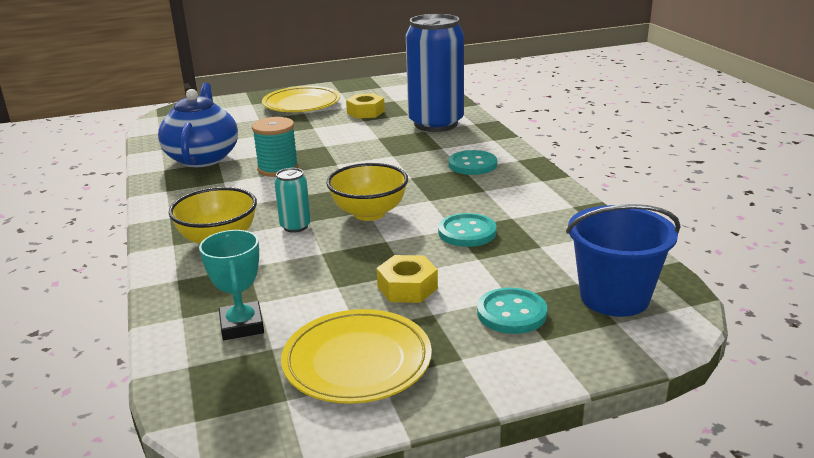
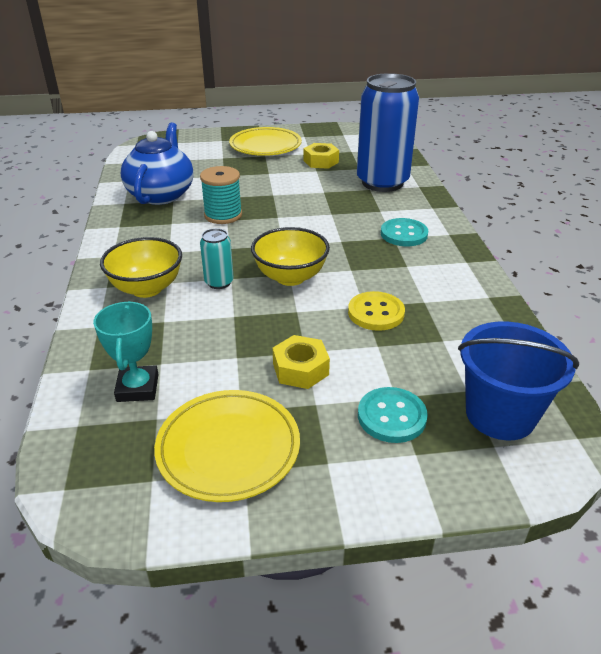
camera: 10 degrees right, 10 degrees up
turquoise button [438,213,496,247] -> yellow button [348,291,405,331]

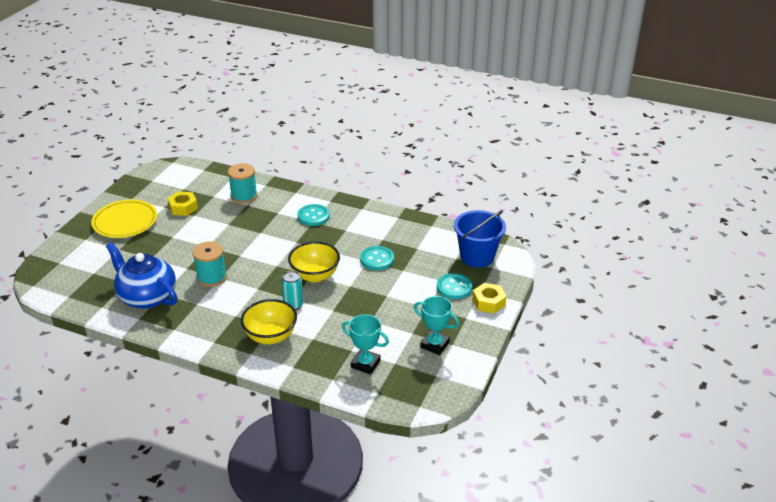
camera: 60 degrees left, 0 degrees up
yellow plate [154,390,300,502] -> turquoise trophy [414,296,459,355]
yellow nut [273,335,330,389] -> yellow nut moved to [473,283,507,314]
yellow button [348,291,405,331] -> turquoise button [360,246,394,270]
blue can [357,73,419,192] -> turquoise spool [228,163,258,204]

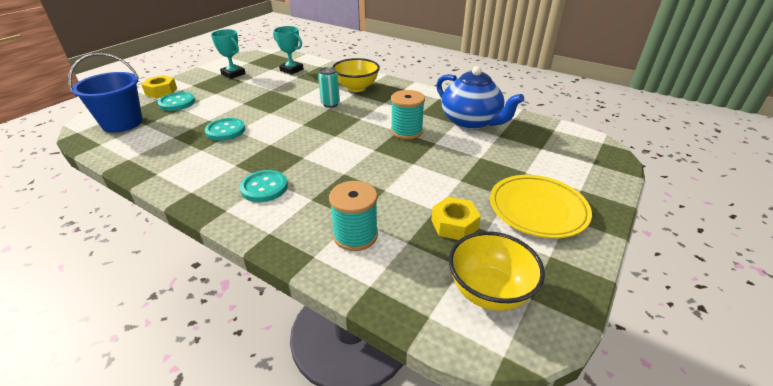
camera: 170 degrees left, 0 degrees up
yellow bowl [288,242,340,282] -> yellow bowl moved to [449,231,545,311]

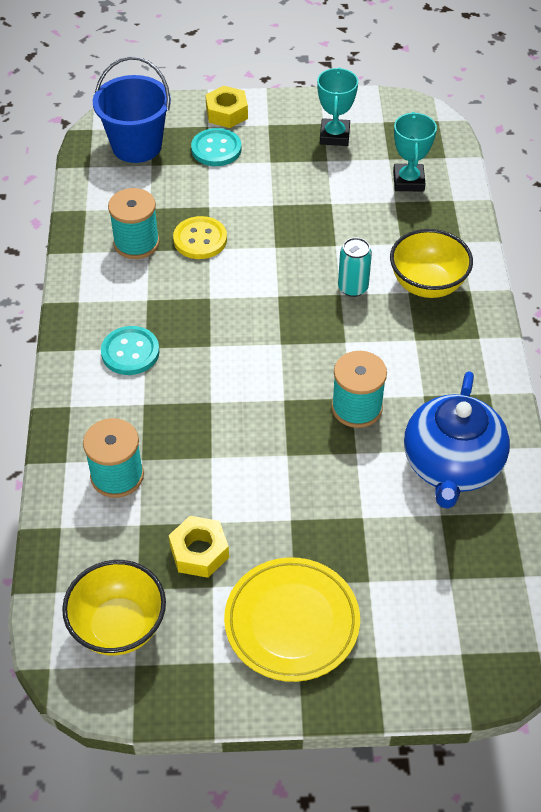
camera: 55 degrees right, 15 degrees up
turquoise button [205,118,245,141] -> yellow button [173,216,227,259]
none -> turquoise spool [108,188,160,259]

